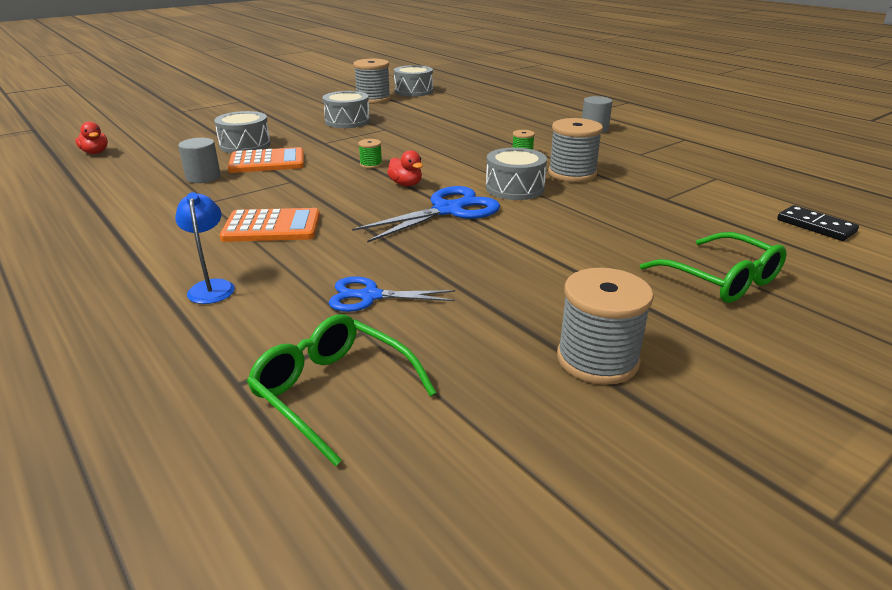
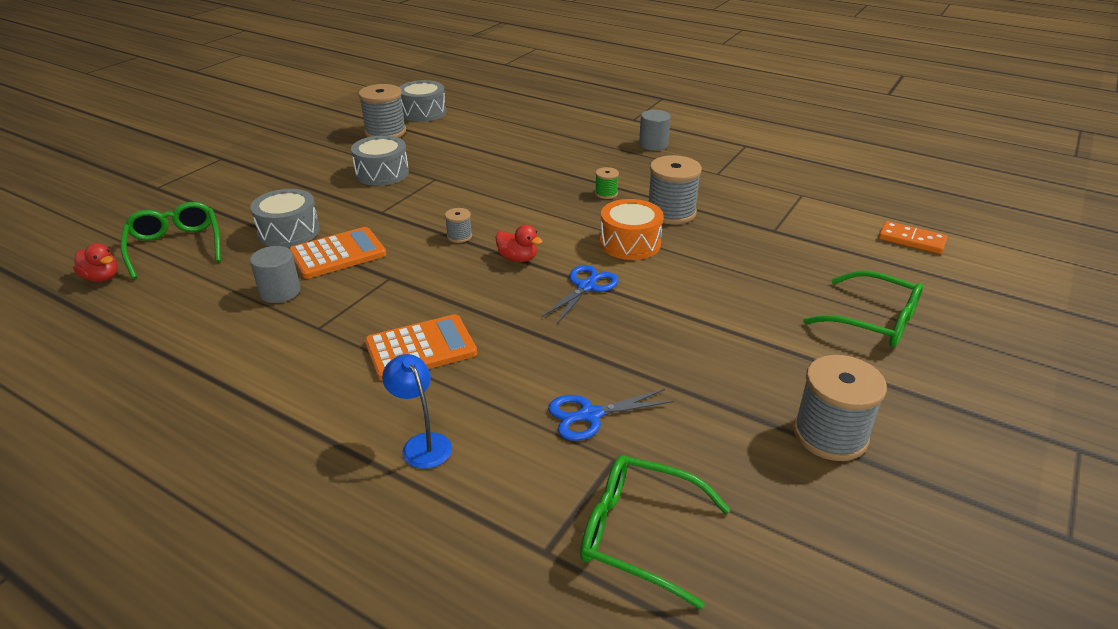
camera: 20 degrees left, 5 degrees up
blue scissors [352,186,500,243] -> blue scissors [541,265,619,324], size x0.64
green spool [358,139,382,168] -> grey spool [445,208,472,243]
grey drum [486,148,547,200] -> orange drum [600,199,664,260]
black domino [777,205,859,241] -> orange domino [879,221,947,254]
none -> green glasses [121,202,221,279]

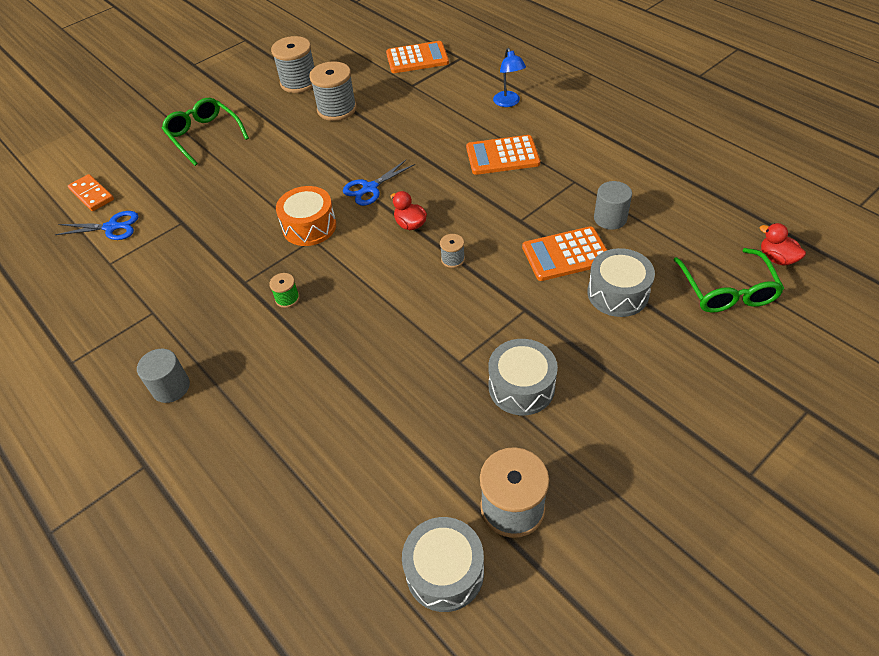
camera: 160 degrees left, 15 degrees up
blue scissors [548,389,674,441] -> blue scissors moved to [55,211,138,240]
green glasses [580,455,731,610] -> orange calculator [386,41,449,73]
grey spool [648,155,702,225] -> grey spool moved to [309,61,357,121]

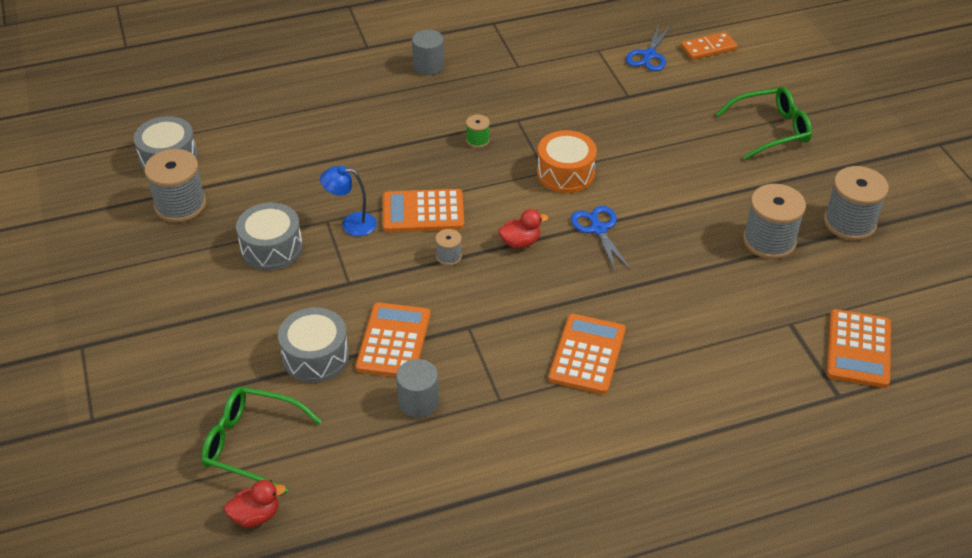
camera: 110 degrees right, 5 degrees down
blue lamp [493,48,526,107] -> blue lamp moved to [320,166,377,236]
none -> orange calculator [383,189,464,232]

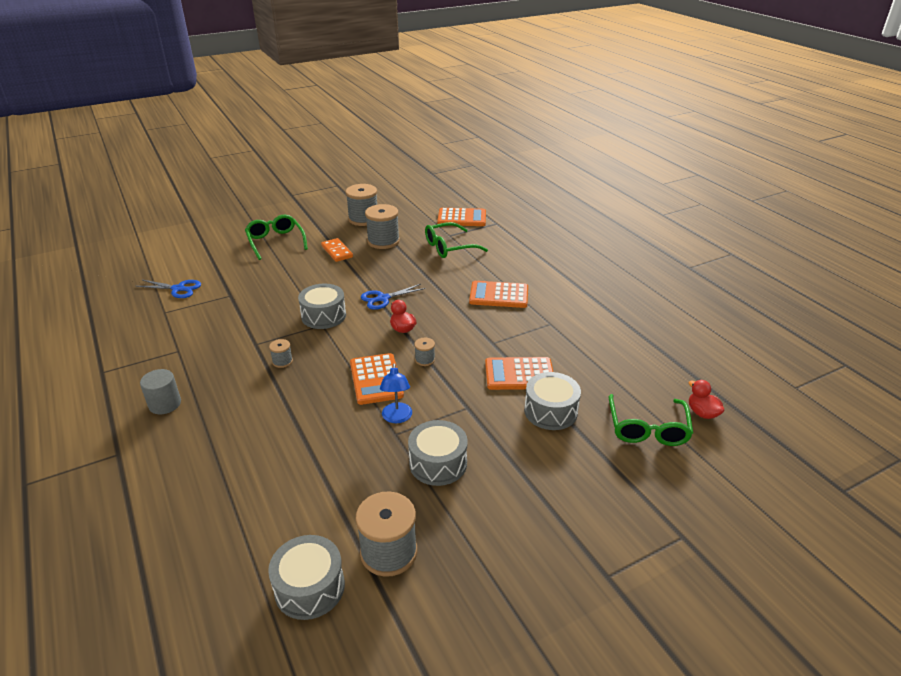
camera: 100 degrees left, 10 degrees down
grey cylinder [396,359,439,418] -> none
green spool [466,114,490,148] -> grey spool [269,339,293,368]
orange drum [537,130,597,193] -> grey drum [298,284,346,329]
orange domino [681,32,737,60] -> orange domino moved to [321,238,353,262]
none -> green glasses [425,222,488,258]

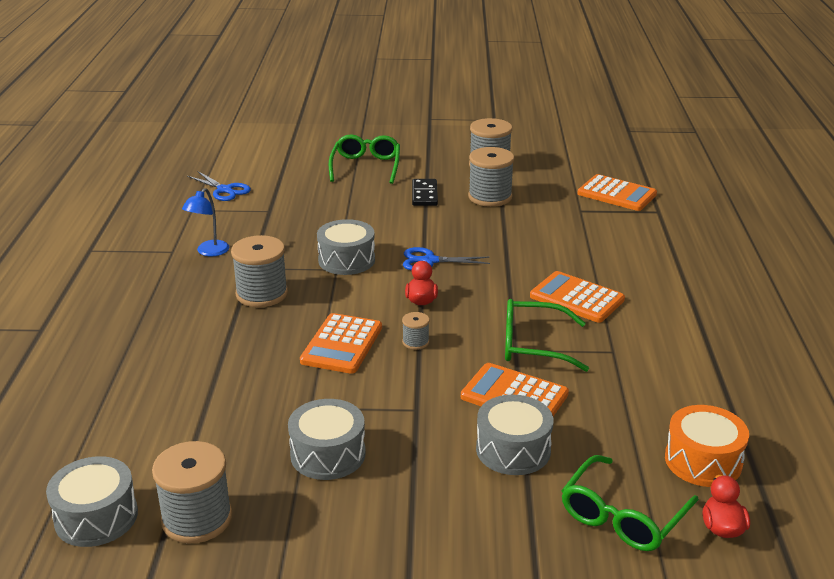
camera: 30 degrees right, 5 degrees down
grey cylinder [140,369,181,414] -> none
grey spool [269,339,293,368] -> grey spool [231,235,288,307], size x2.06
orange domino [321,238,353,262] -> black domino [412,179,438,206]
blue lamp [380,363,412,423] -> blue lamp moved to [182,188,230,256]
green glasses [425,222,488,258] -> green glasses moved to [505,299,589,372]
none -> orange drum [665,405,749,487]

